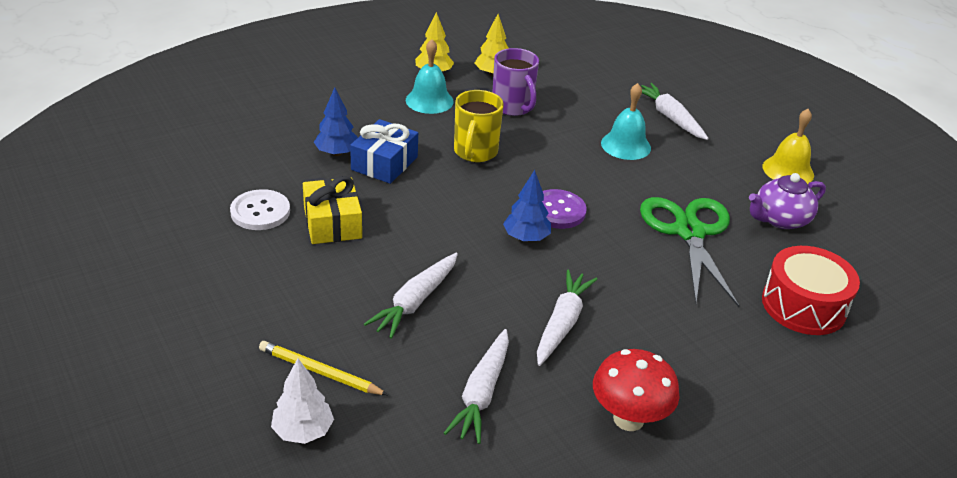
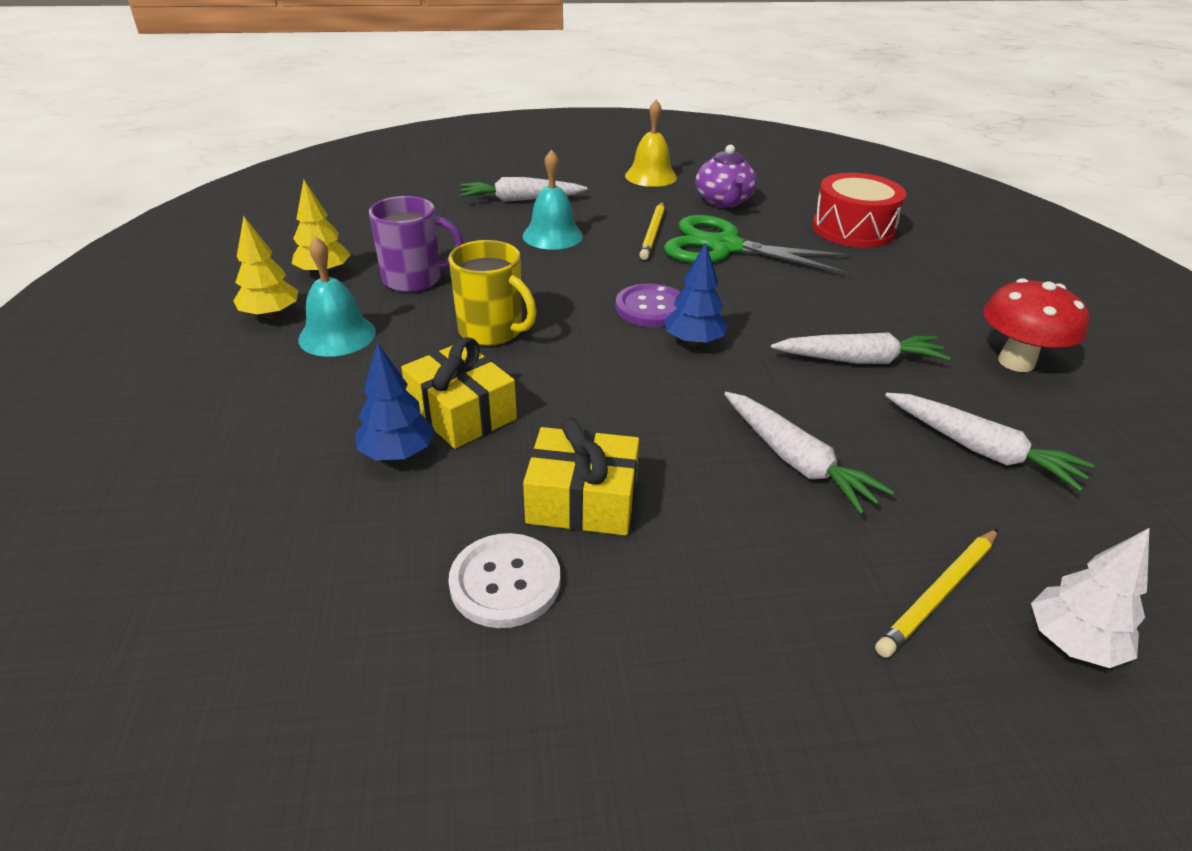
camera: 65 degrees left, 0 degrees up
blue gift [350,119,418,184] -> yellow gift [401,337,517,449]
white carrot [537,269,597,366] -> white carrot turned 135 degrees clockwise [771,332,951,364]
none -> yellow pencil [639,202,665,260]

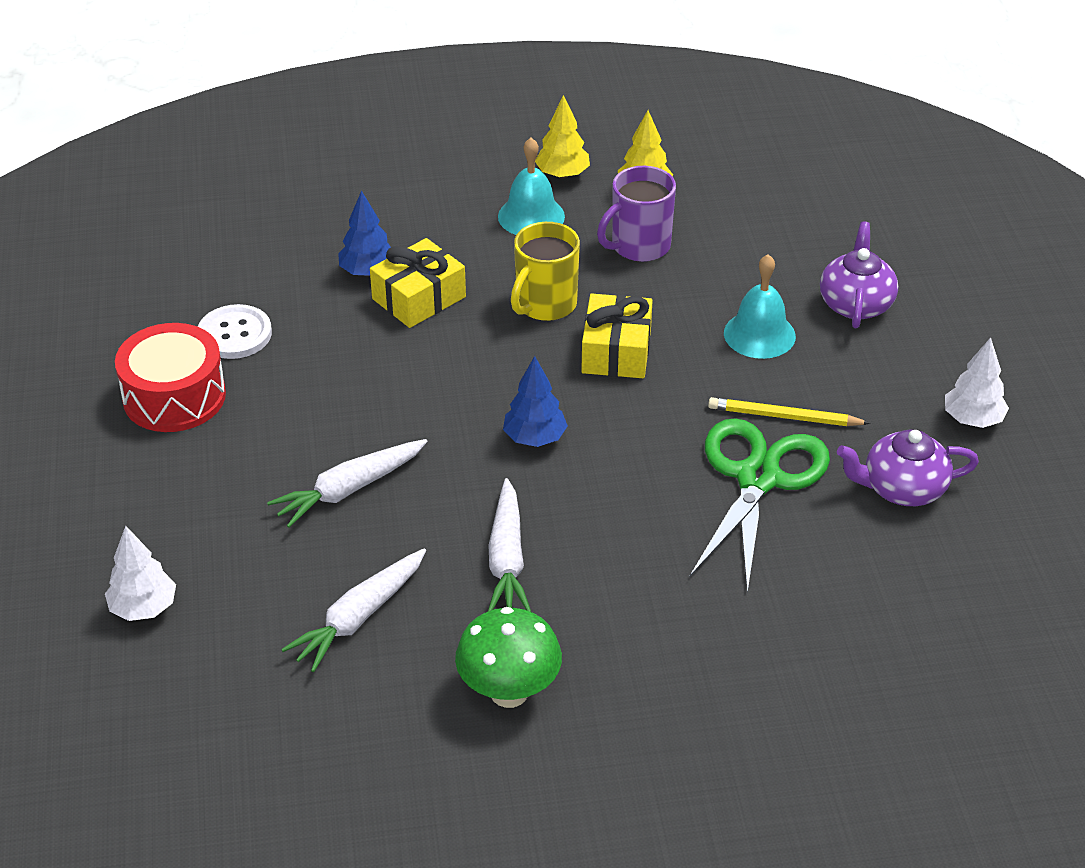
camera: 90 degrees right, 5 degrees up
purple mug [369,196,464,292] -> purple mug turned 60 degrees clockwise [597,166,676,262]
white carrot [460,177,587,202] -> purple teapot [820,222,898,328]
yellow gift [523,418,639,536] -> yellow gift moved to [581,294,653,378]
purple button [615,283,680,327] -> none
yellow bell [625,100,677,187] -> white tree [945,337,1009,428]
red drum [813,173,907,248] -> red drum moved to [115,323,226,432]
yellow pencil [875,529,998,658] -> none
red mushroom [983,278,1089,372] -> green mushroom [455,607,562,708]

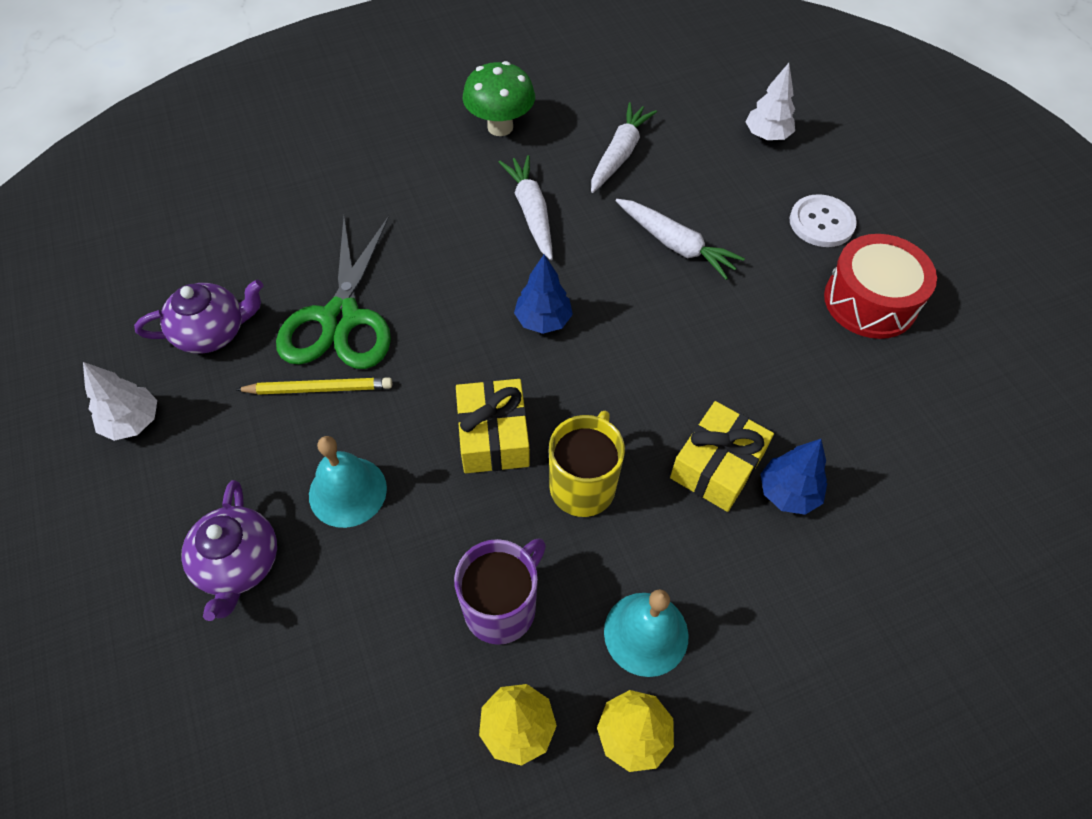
camera: 165 degrees right, 15 degrees up
white button [198,304,272,359] -> white button moved to [790,194,857,247]
white carrot [267,439,428,528] -> white carrot turned 90 degrees clockwise [616,199,745,280]

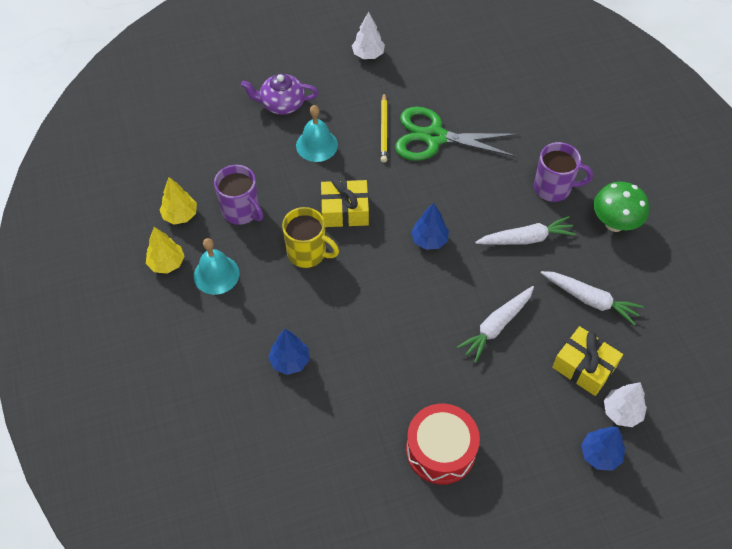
camera: 95 degrees right, 0 degrees up
purple teapot [134,279,263,354] -> none
yellow gift [670,401,774,512] -> yellow gift moved to [552,326,623,396]
white button [790,194,857,247] -> none
none -> purple mug [534,142,593,202]
none -> blue tree [581,427,625,471]

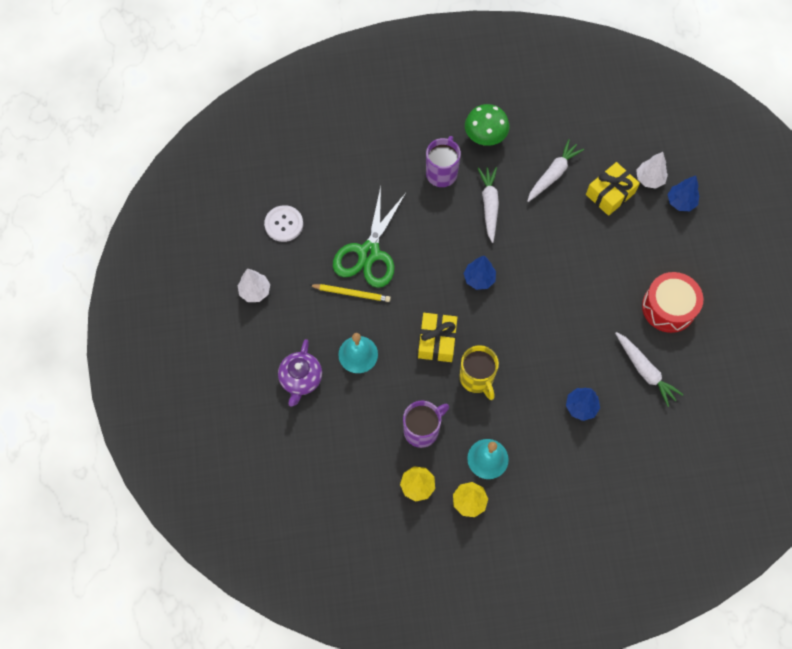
camera: 80 degrees left, 10 degrees up
yellow mug [282,207,339,268] -> yellow mug turned 120 degrees clockwise [459,345,499,400]
white carrot [456,286,534,363] -> white carrot moved to [615,332,684,407]
none -> white button [264,205,303,242]

